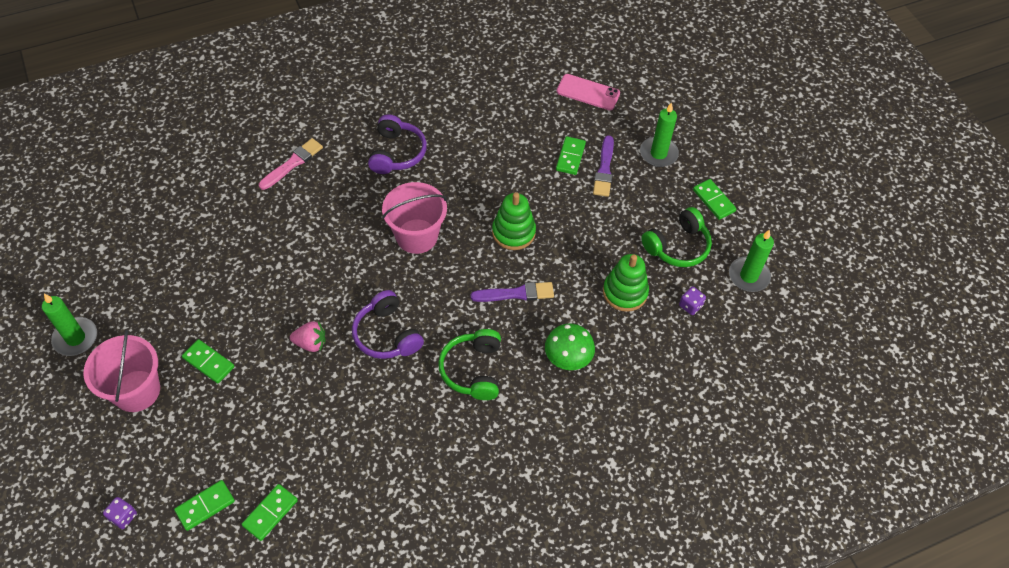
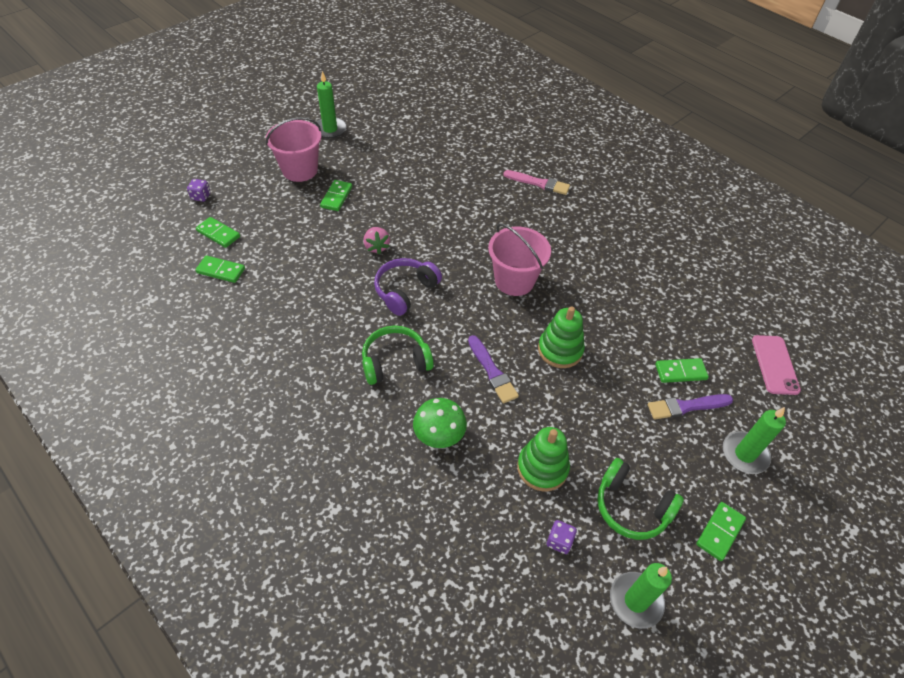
camera: 70 degrees right, 5 degrees down
purple headphones [368,115,427,174] -> none

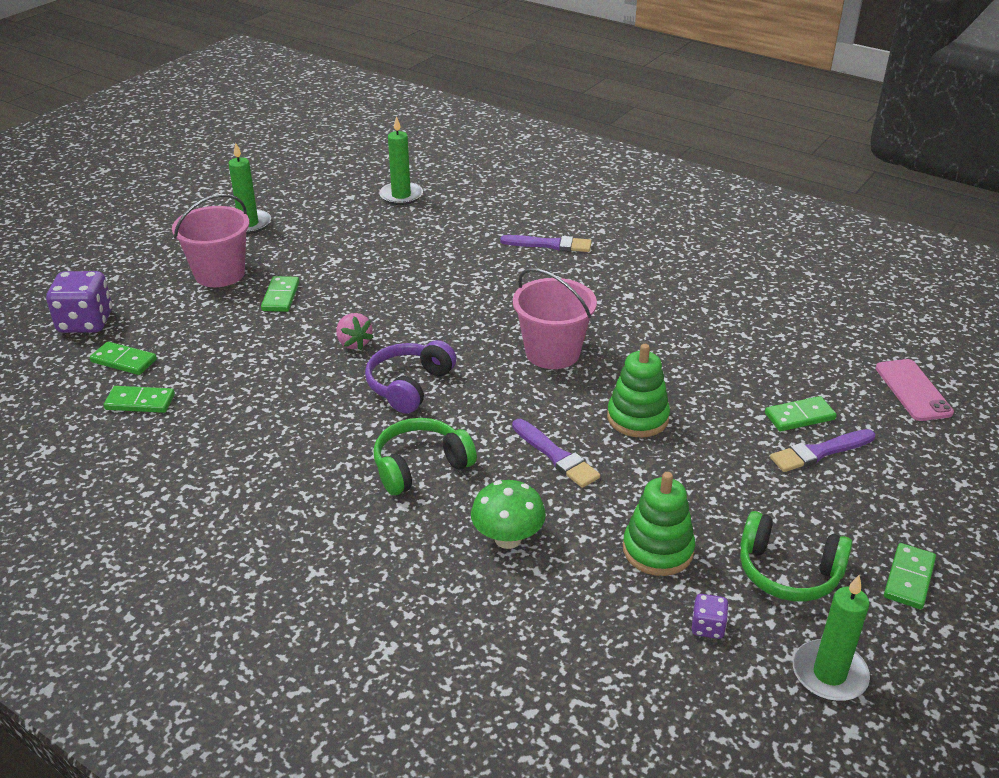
camera: 10 degrees left, 15 degrees down
purple dice [187,179,211,202] -> purple dice [46,271,112,333], size x2.06
pink brush [504,170,570,195] -> purple brush [500,235,592,252]
green candle [723,407,786,474] -> green candle moved to [379,116,423,205]

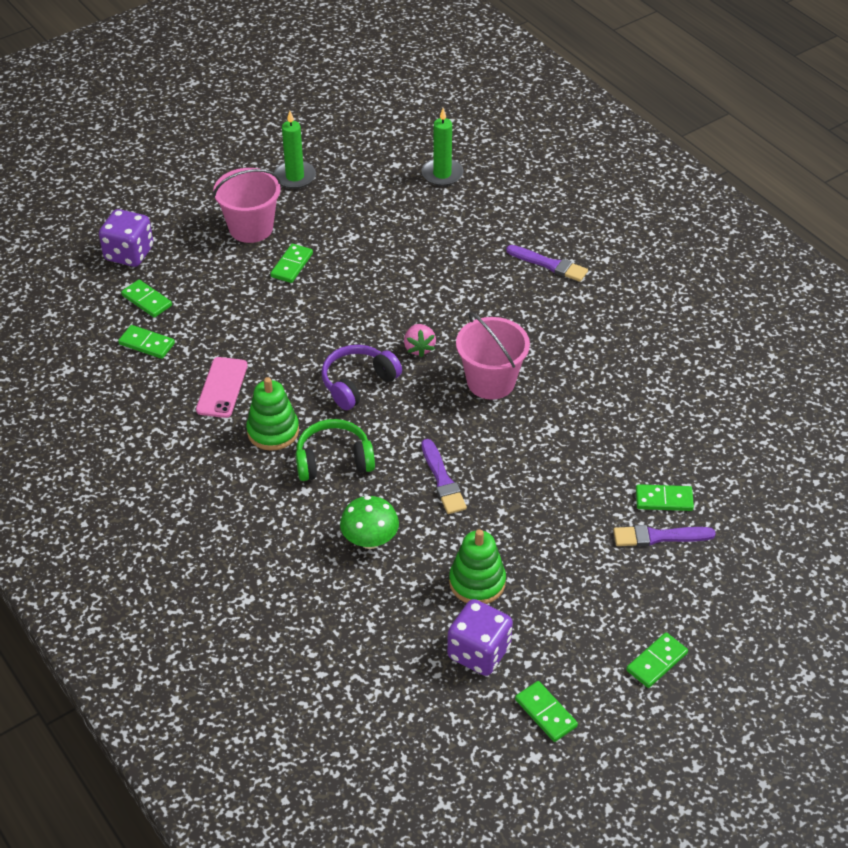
camera: 20 degrees right, 10 degrees up
pink strawberry [336,313,374,350] -> pink strawberry moved to [404,324,436,358]
green stacking toy [607,344,670,438] -> green stacking toy moved to [246,377,299,451]
purple dice [692,594,729,639] -> purple dice [447,599,513,676], size x2.06
green headphones [740,511,852,602] -> none
green candle [793,575,870,701] -> green domino [515,681,578,742]
pink phone [875,359,954,421] -> pink phone moved to [196,357,248,418]

